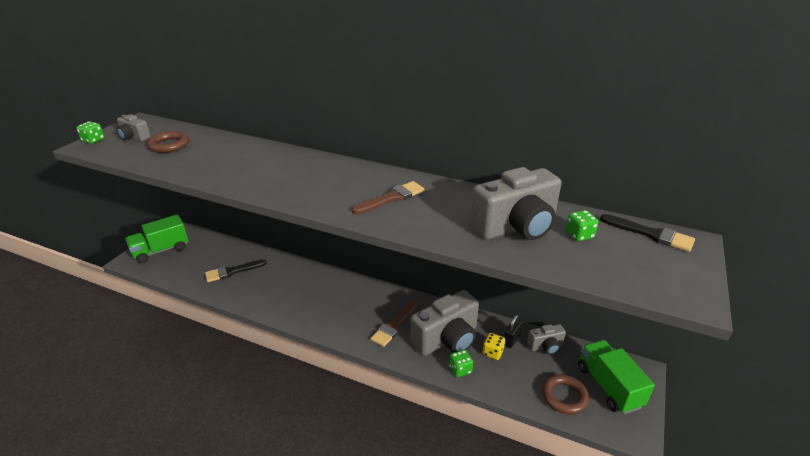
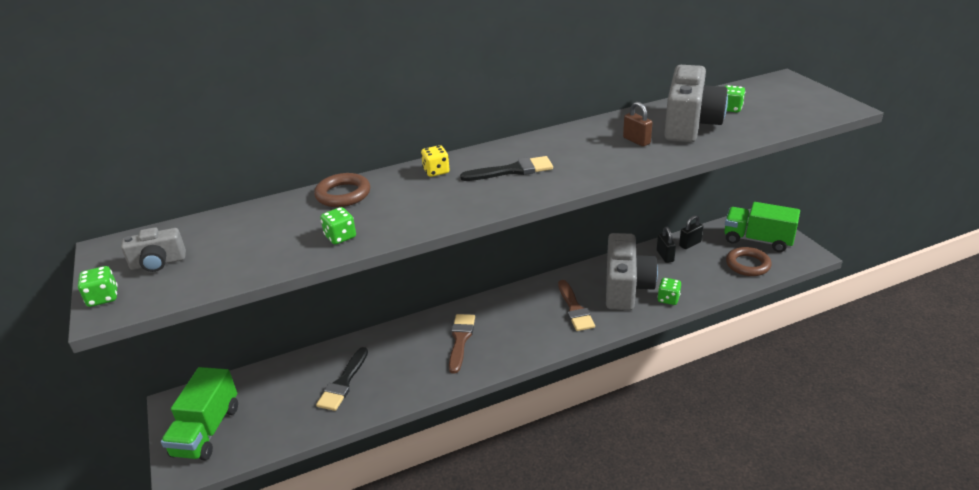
camera: 45 degrees left, 0 degrees up
brown ring [147,131,189,153] -> brown ring moved to [314,173,370,207]
brown brush [352,181,425,214] -> brown brush moved to [449,314,475,374]
yellow dice [482,333,505,360] -> yellow dice moved to [421,145,450,177]
grey camera [527,324,566,355] -> black padlock [679,215,703,249]
black brush [600,214,695,252] -> black brush moved to [460,156,553,181]
none -> green dice [320,207,356,245]
none -> brown padlock [623,102,653,147]

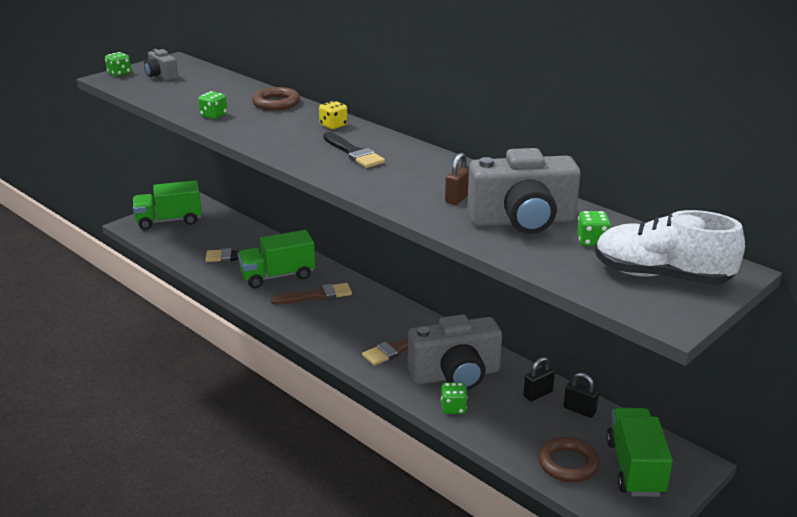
camera: 65 degrees right, 5 degrees down
none -> green truck [238,230,315,288]
none -> white shoe [595,210,745,285]

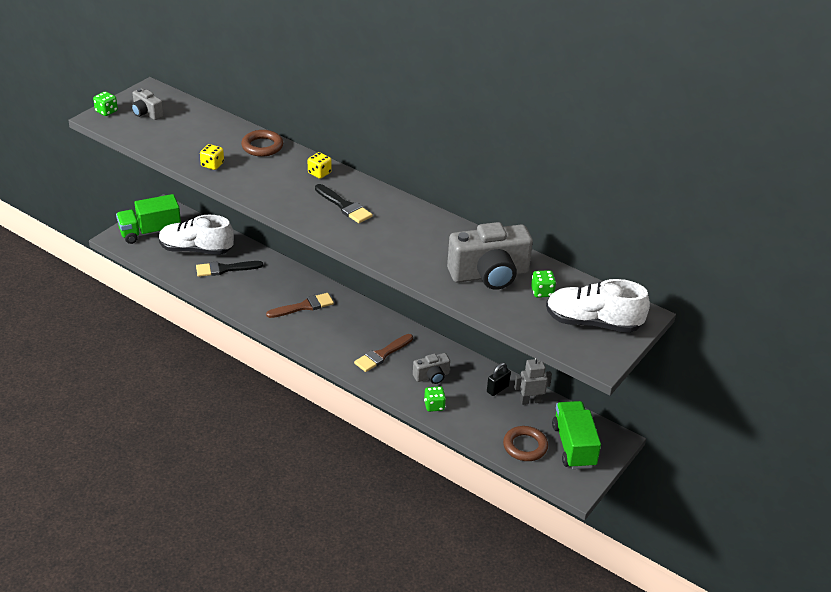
camera: 10 degrees left, 10 degrees up
green dice [198,91,227,119] -> yellow dice [200,144,224,170]
green truck [238,230,315,288] -> none
grey camera [408,314,502,390] -> grey camera [413,353,450,384], size x0.50
brown padlock [445,153,469,205] -> none
black padlock [563,373,599,418] -> grey robot [514,359,552,405]
none -> white shoe [159,215,234,255]

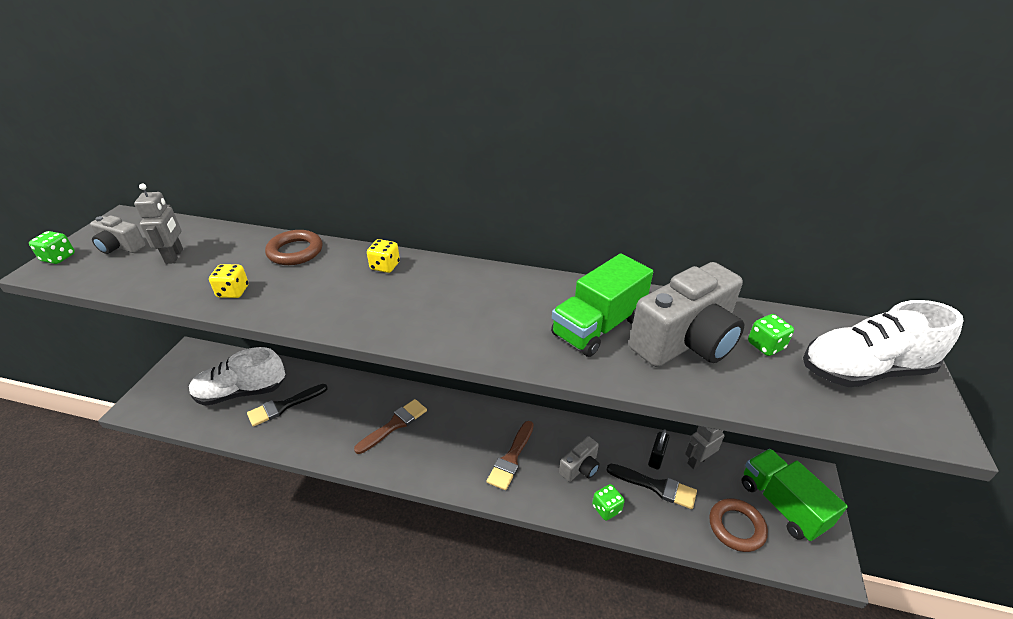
camera: 20 degrees left, 0 degrees up
green truck [116,194,181,244] -> green truck moved to [551,254,653,357]
black brush [315,184,373,223] -> black brush moved to [607,464,697,509]
none -> grey robot [134,184,183,264]

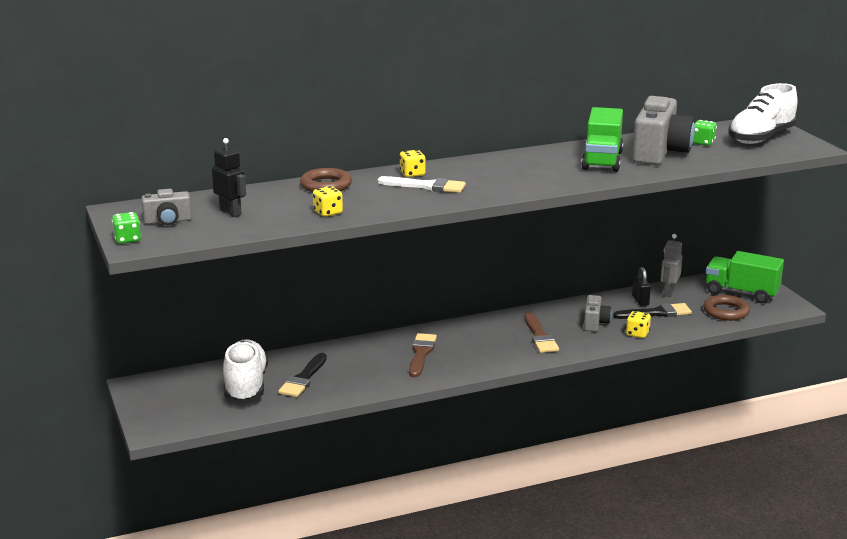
camera: 35 degrees left, 15 degrees down
grey robot [134,184,183,264] -> black robot [212,138,246,217]
white shoe [189,347,285,406] -> white shoe turned 135 degrees clockwise [223,339,268,402]
green dice [592,484,625,521] -> yellow dice [626,311,651,338]
none -> white brush [377,176,466,193]

